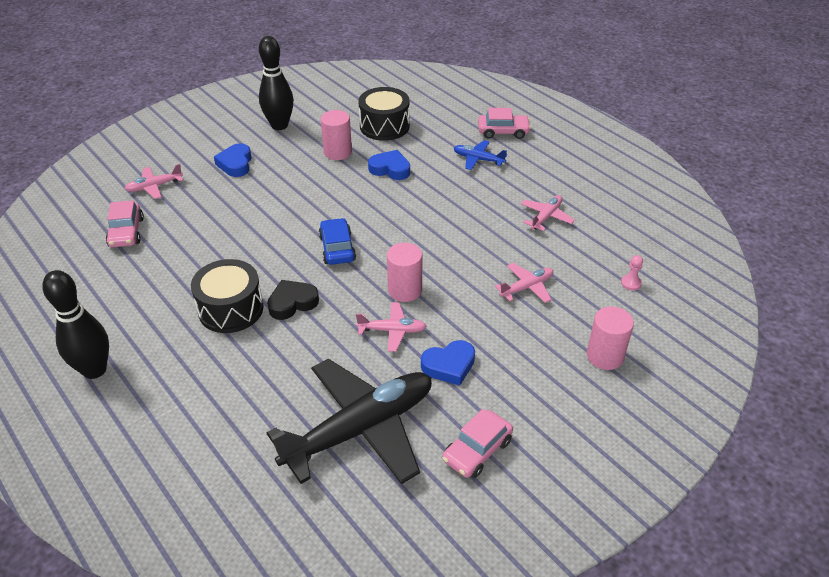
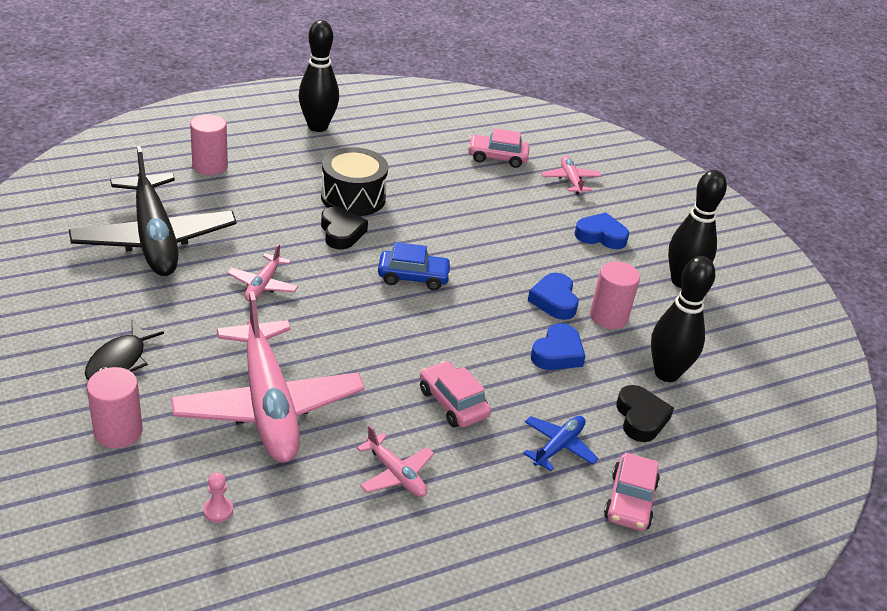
camera: 100 degrees right, 5 degrees down
black drum [358,87,410,141] -> black bowling pin [651,256,715,382]
pink cylinder [387,243,423,302] -> pink cylinder moved to [190,114,228,175]
blue heart [421,340,475,386] -> blue heart moved to [528,273,578,320]
pink car [442,409,513,478] -> pink car moved to [420,361,491,427]
pink plane [495,263,553,303] -> pink plane [171,291,365,463], size x2.28
none -> black fish [85,320,164,380]
none -> black heart [616,385,674,442]

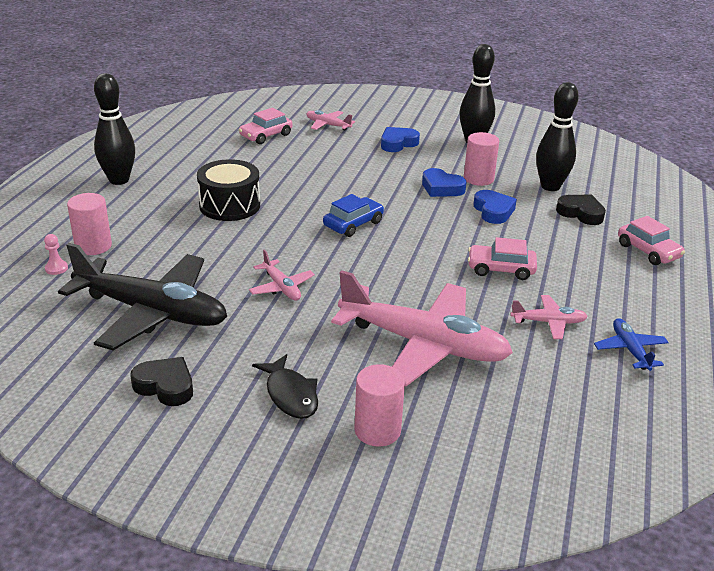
camera: 45 degrees left, 5 degrees down
pink pawn [203,473,233,522] -> pink pawn moved to [44,234,68,275]
black heart [321,207,368,249] -> black heart moved to [130,357,193,406]
blue plane [523,416,599,471] -> blue plane moved to [594,318,669,371]

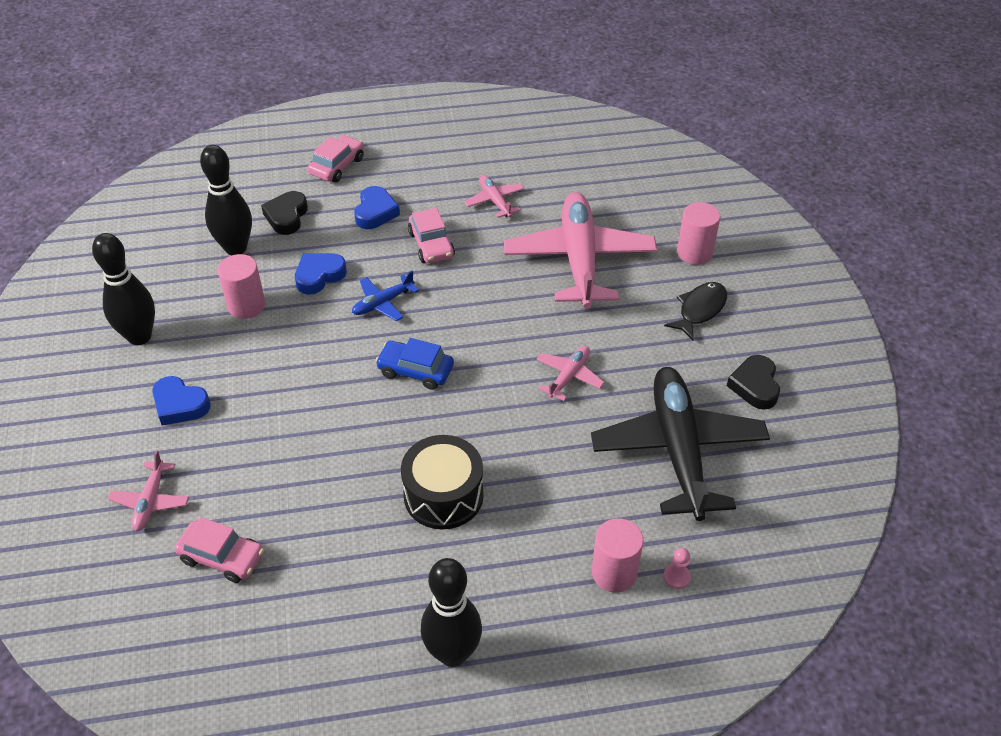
camera: 115 degrees left, 15 degrees up
blue heart [422,168,466,197] -> blue heart moved to [354,186,400,229]
blue plane [594,318,669,371] -> blue plane moved to [352,270,419,321]

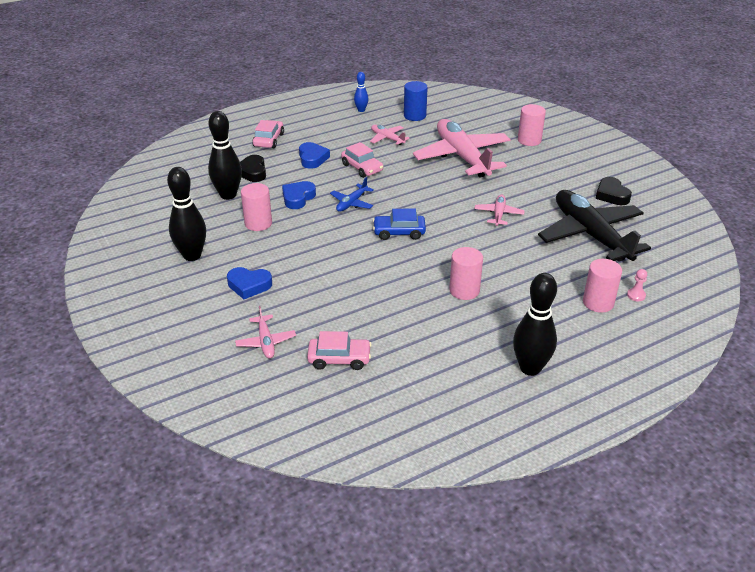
camera: 20 degrees left, 10 degrees down
black drum [401,435,484,529] -> pink cylinder [449,247,483,300]
black fish [664,282,727,340] -> none
none -> blue bowling pin [354,72,369,112]
none -> blue cylinder [404,81,428,121]

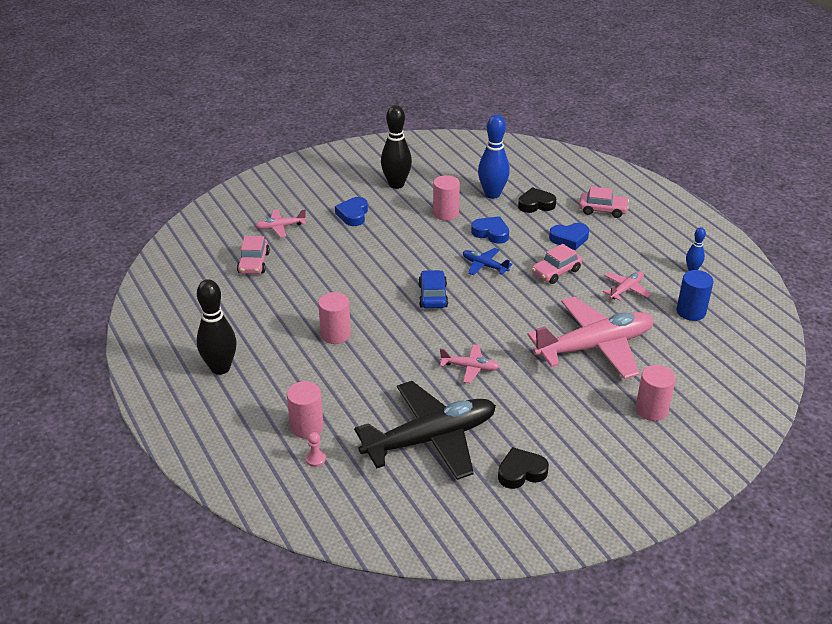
camera: 90 degrees right, 0 degrees up
black bowling pin [208,111,242,200] -> blue bowling pin [478,114,510,199]

